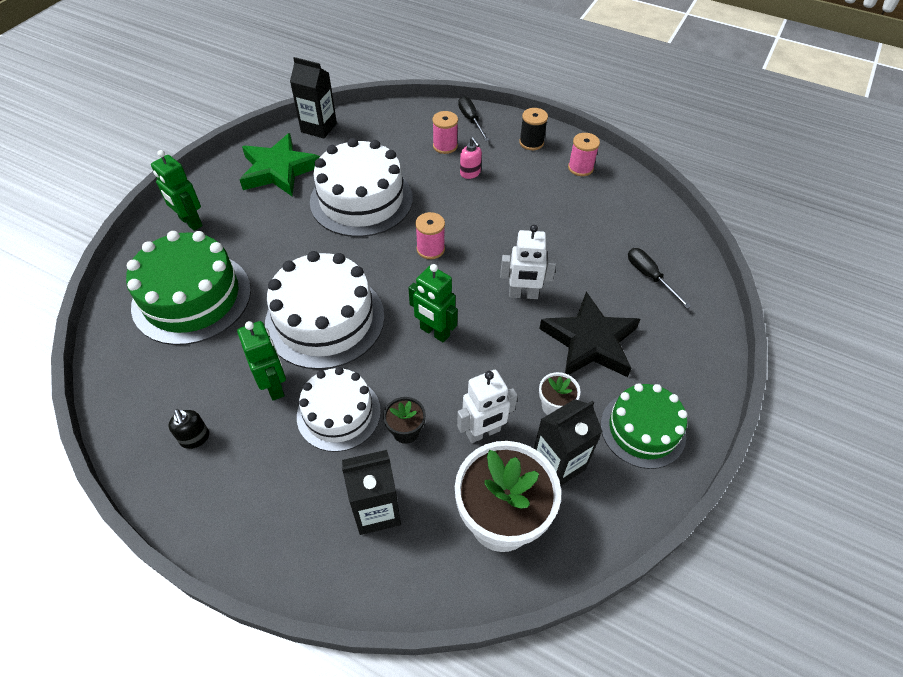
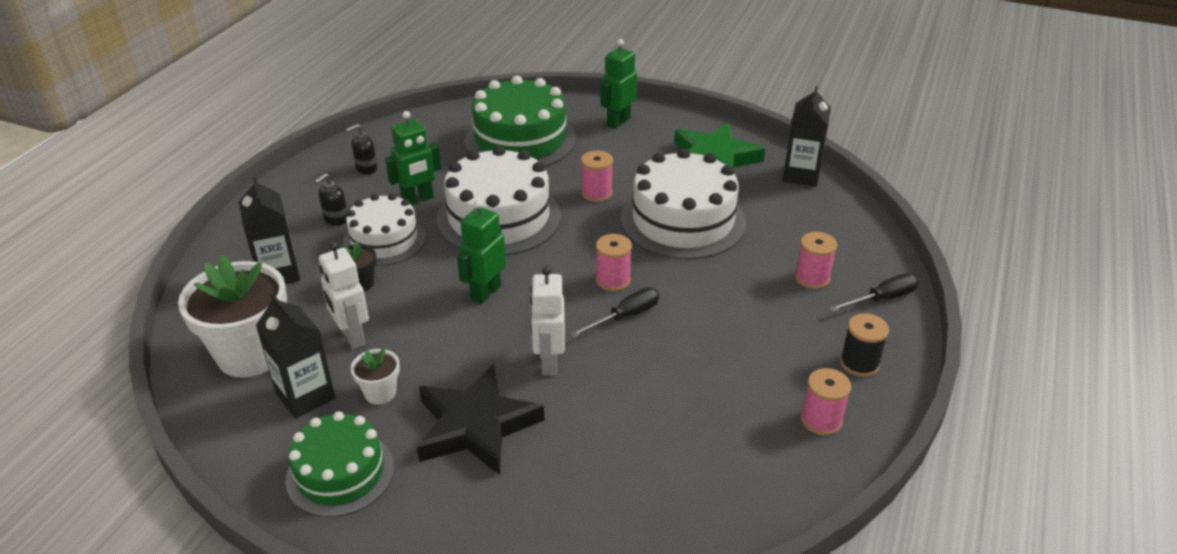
camera: 85 degrees right, 15 degrees down
pink soap dispenser [460,137,482,179] -> none
black screwdriver [628,248,691,308] -> black screwdriver moved to [570,287,659,338]
none -> black soap dispenser [314,173,347,226]
none -> pink spool [581,151,613,202]

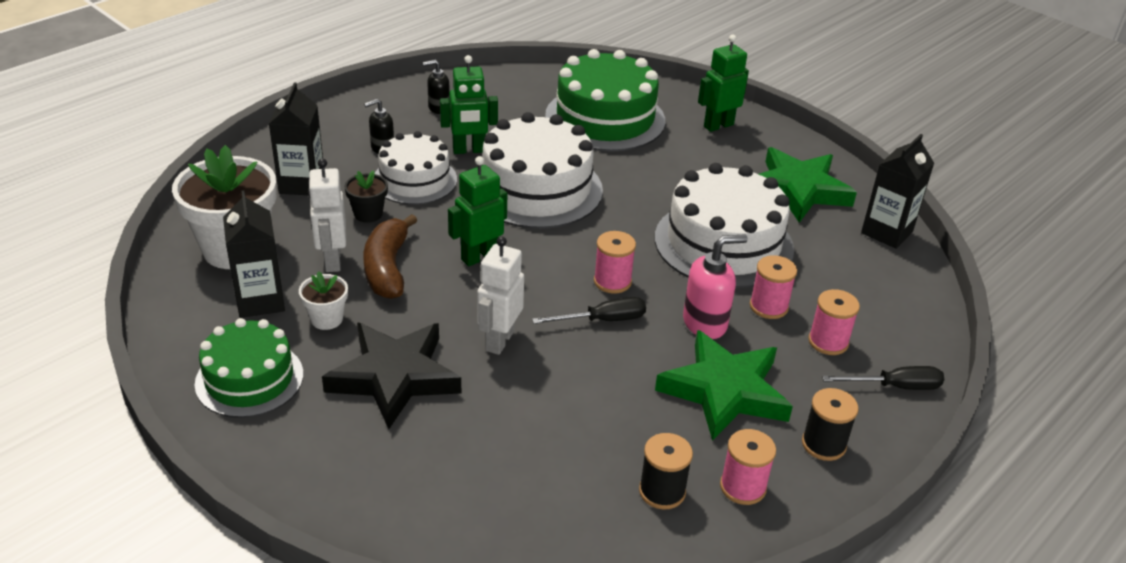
camera: 20 degrees right, 0 degrees up
pink spool [581,151,613,202] -> pink spool moved to [750,255,797,319]
none -> brown banana [364,214,417,299]
none -> black spool [639,433,693,509]
none -> green star [655,330,793,441]
none -> pink soap dispenser [683,234,748,339]

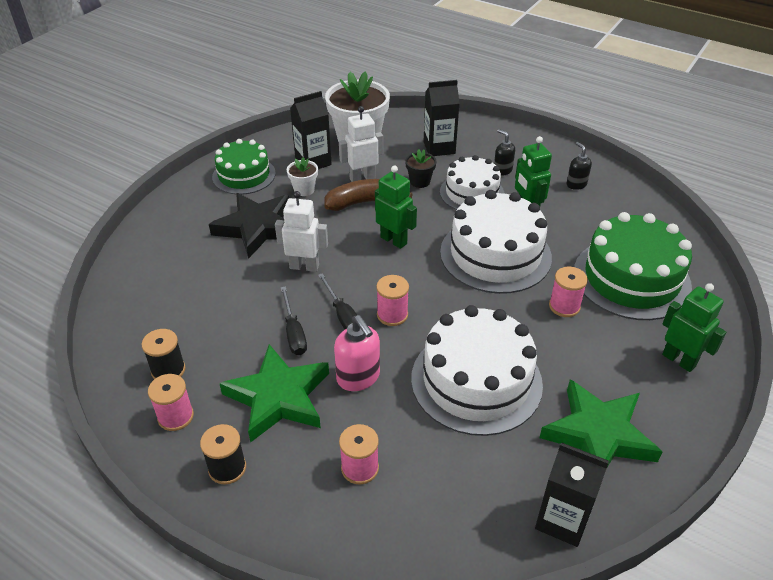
camera: 80 degrees right, 5 degrees up
pink spool [750,255,797,319] -> pink spool moved to [549,267,588,317]
black screwdriver [822,366,944,390] -> black screwdriver moved to [280,286,307,355]

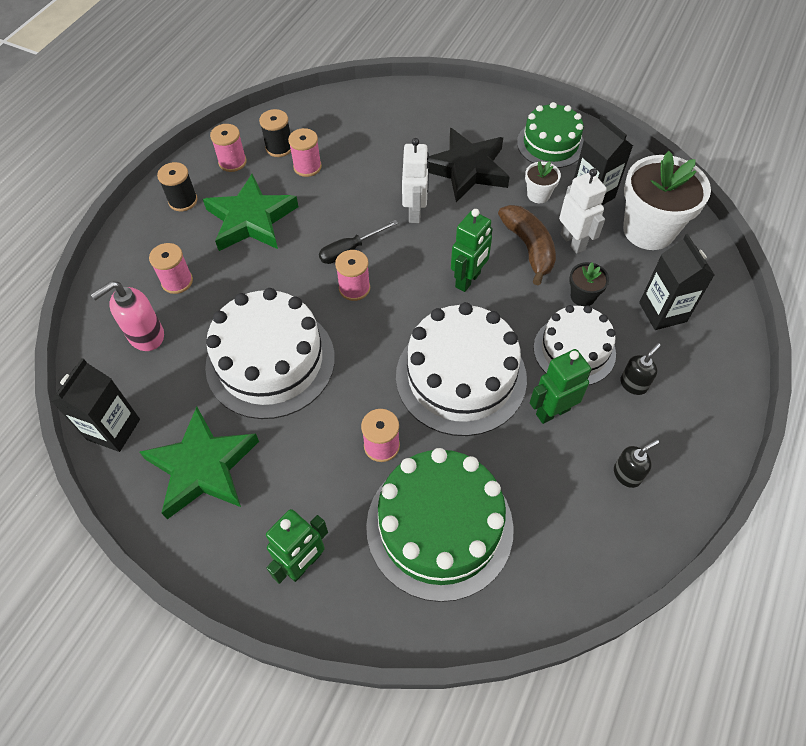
camera: 85 degrees right, 15 degrees up
black screwdriver [280,286,307,355] -> none
pink soap dispenser [334,315,380,391] -> pink soap dispenser moved to [91,281,164,351]
none -> pink spool [288,128,322,177]

